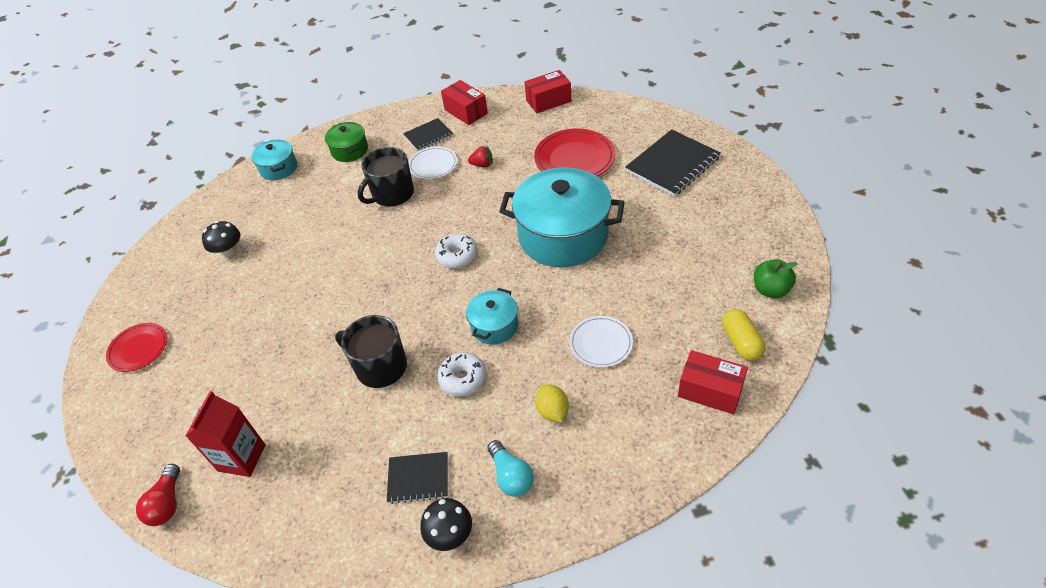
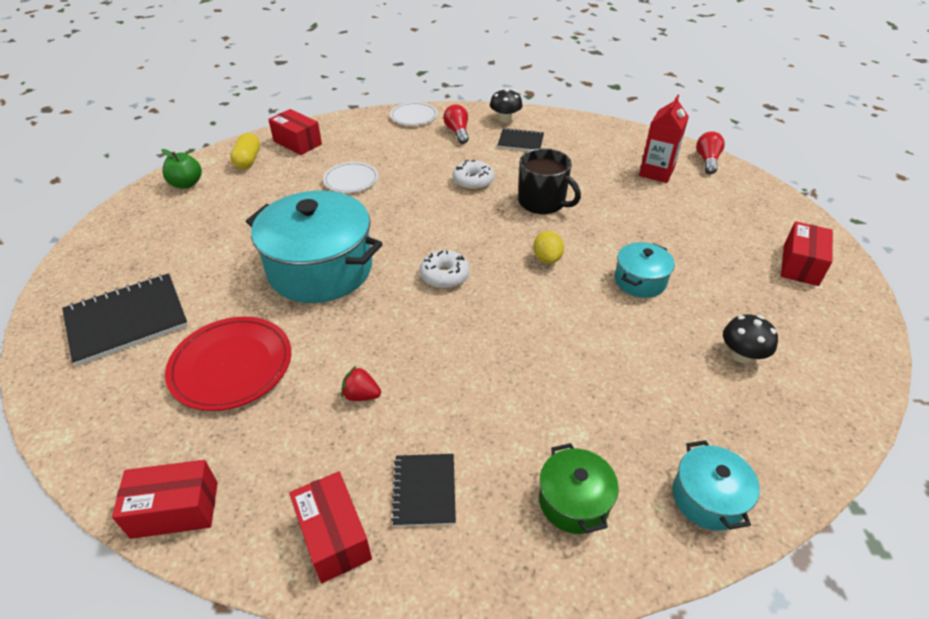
camera: 170 degrees left, 5 degrees down
red plate [106,323,167,372] -> red box [781,221,833,286]
black mug [358,147,414,207] -> none
black notebook [403,118,453,151] -> black notebook turned 75 degrees counterclockwise [391,454,456,527]
white plate [409,146,457,179] -> white plate moved to [390,102,438,126]
turquoise pot [466,288,518,344] -> turquoise pot moved to [615,242,675,298]
turquoise light bulb [488,440,534,497] -> red light bulb [443,104,469,144]
yellow lemon [536,384,569,423] -> yellow lemon moved to [533,231,564,264]

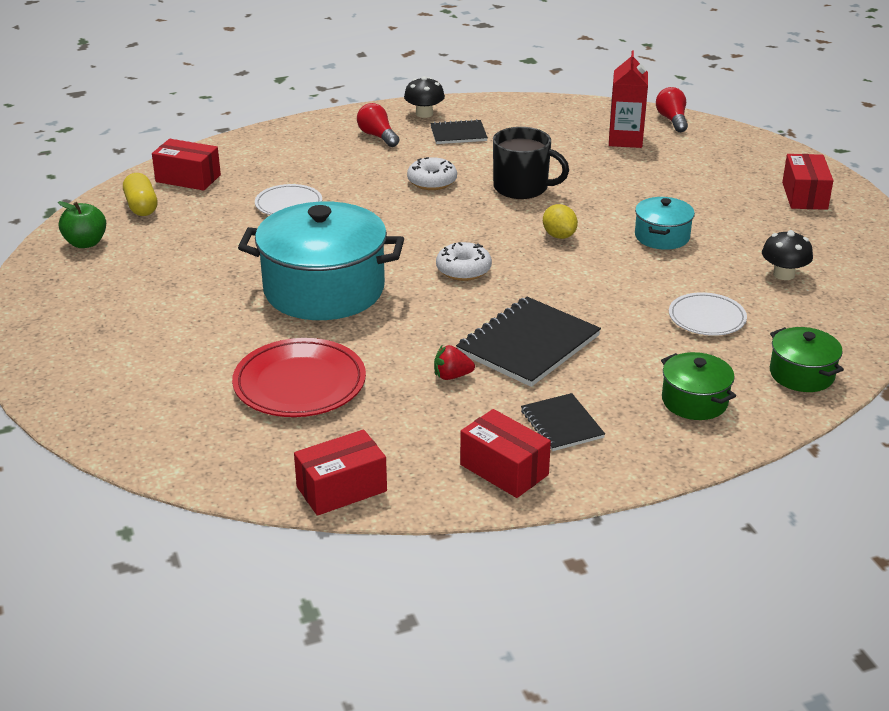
camera: 20 degrees left, 10 degrees down
black notebook [62,273,188,366] -> black notebook moved to [456,297,601,387]
white plate [390,102,438,126] -> white plate moved to [669,292,747,336]
turquoise pot [673,440,760,531] -> green pot [770,327,844,392]

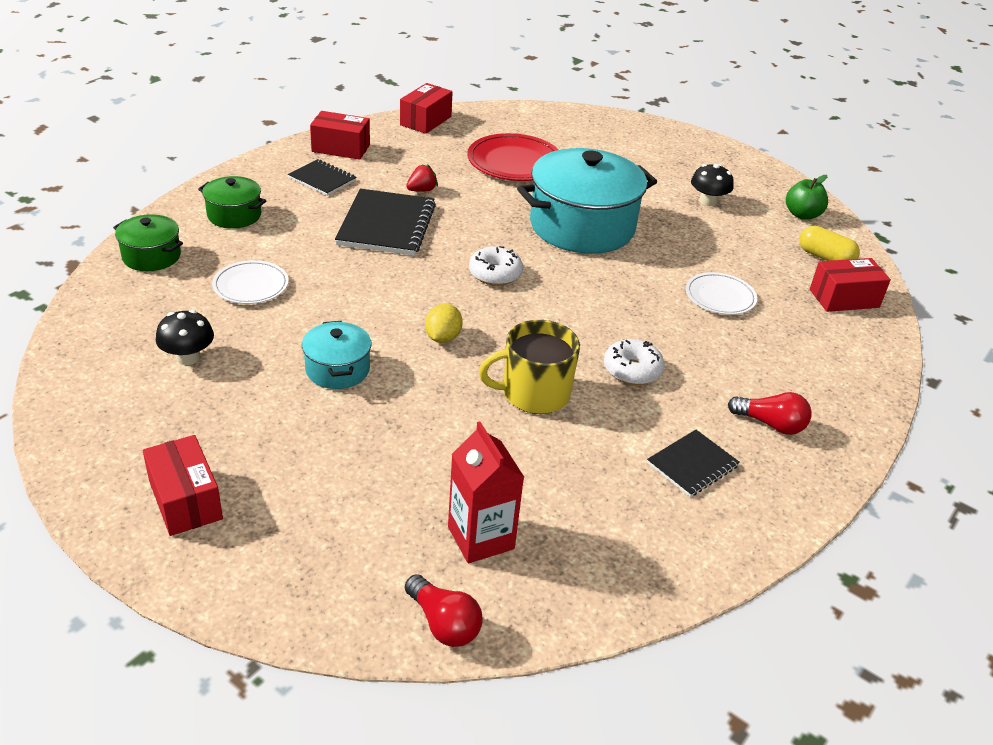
camera: 145 degrees right, 5 degrees up
black mushroom [404,76,445,118] -> black mushroom moved to [691,164,734,206]
black mug [493,127,569,199] -> yellow mug [479,320,580,414]
yellow lemon [543,204,578,239] -> yellow lemon turned 75 degrees clockwise [425,304,463,343]

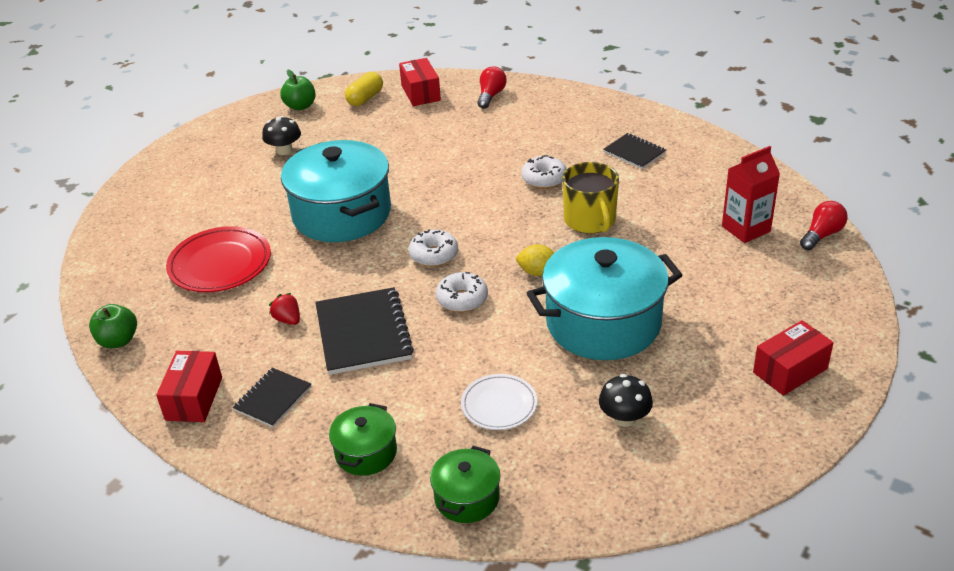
camera: 90 degrees left, 0 degrees up
turquoise pot [302,321,372,389] -> turquoise pot [527,237,683,360], size x2.06
black notebook [335,189,436,255] -> black notebook turned 75 degrees clockwise [315,287,414,375]
red box [400,83,453,134] -> green apple [89,304,137,348]
white plate [686,272,757,315] -> none
red light bulb [728,392,812,435] -> red light bulb moved to [477,66,507,109]
none -> white donut [436,272,488,312]

